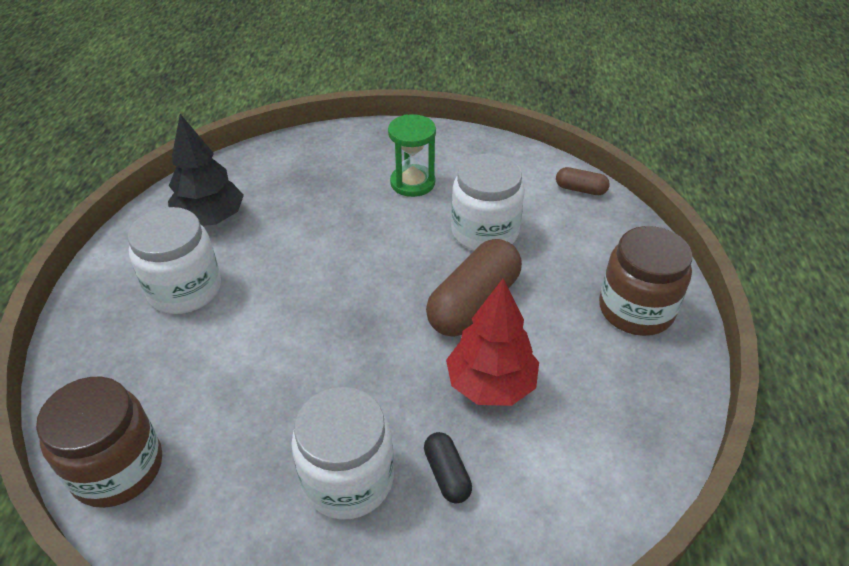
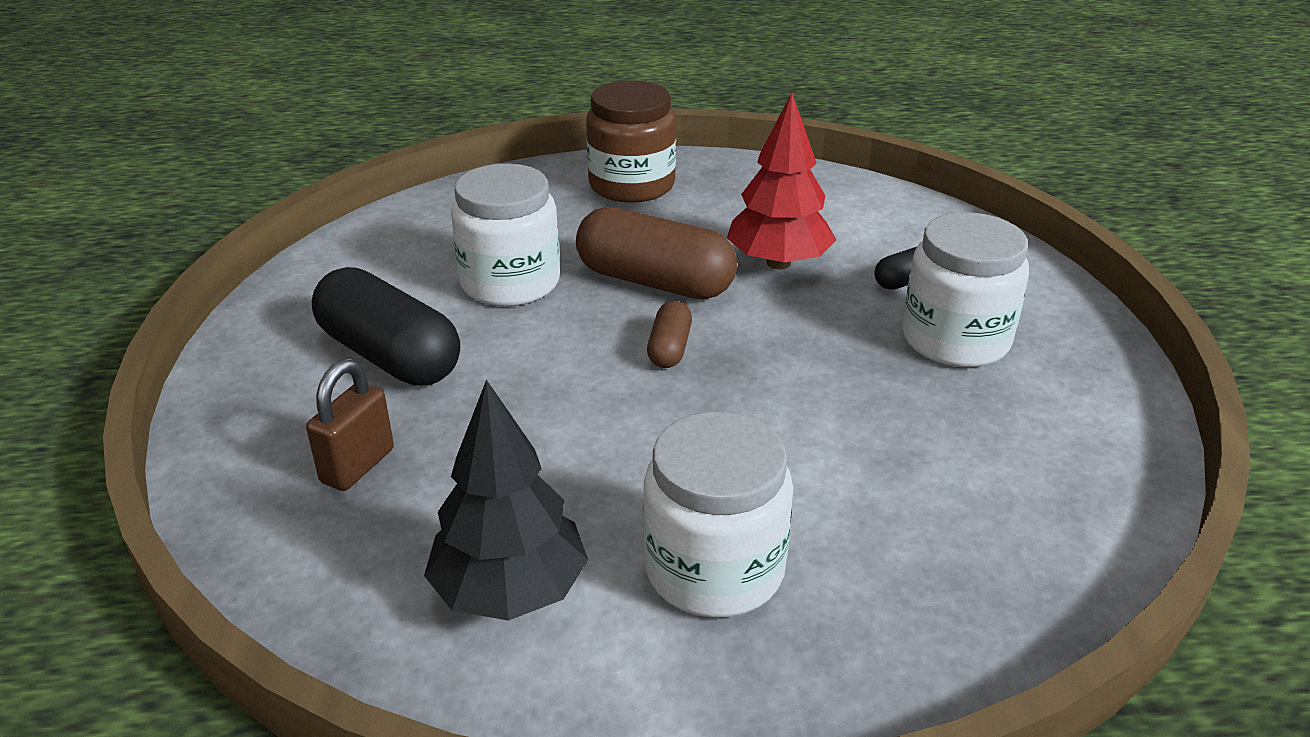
camera: 100 degrees left, 10 degrees down
brown jar [36,377,162,508] -> none
green hourglass [388,114,436,197] -> black capsule [312,267,460,386]
brown capsule [556,167,610,195] -> brown capsule moved to [647,301,692,368]
none -> brown padlock [306,359,394,491]

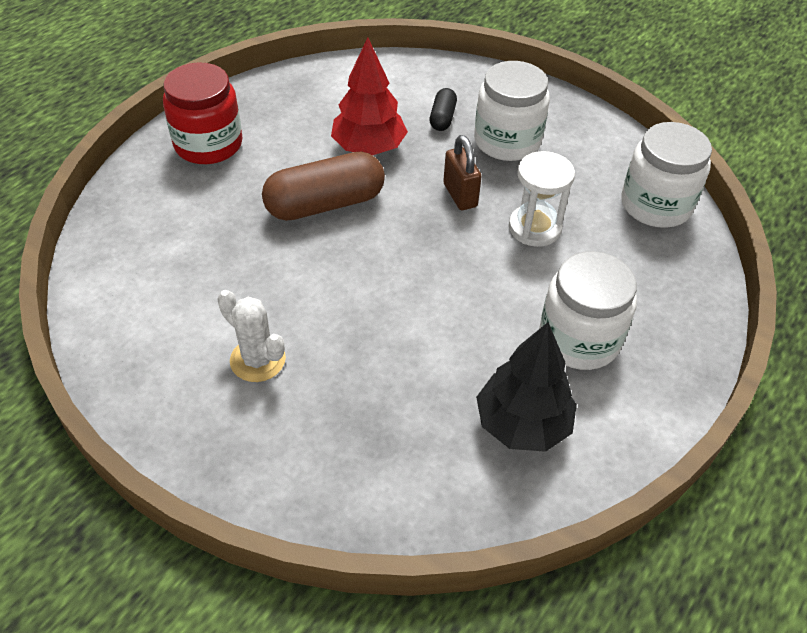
camera: 50 degrees left, 15 degrees up
brown padlock [306,359,394,491] -> brown padlock moved to [443,135,482,210]
black capsule [312,267,460,386] -> white cactus [217,290,286,382]
white jar [451,164,560,306] -> white jar moved to [621,122,712,228]
brown jar [586,80,676,203] -> red jar [163,62,242,164]
brown capsule [647,301,692,368] -> none
none -> white hourglass [509,151,575,247]

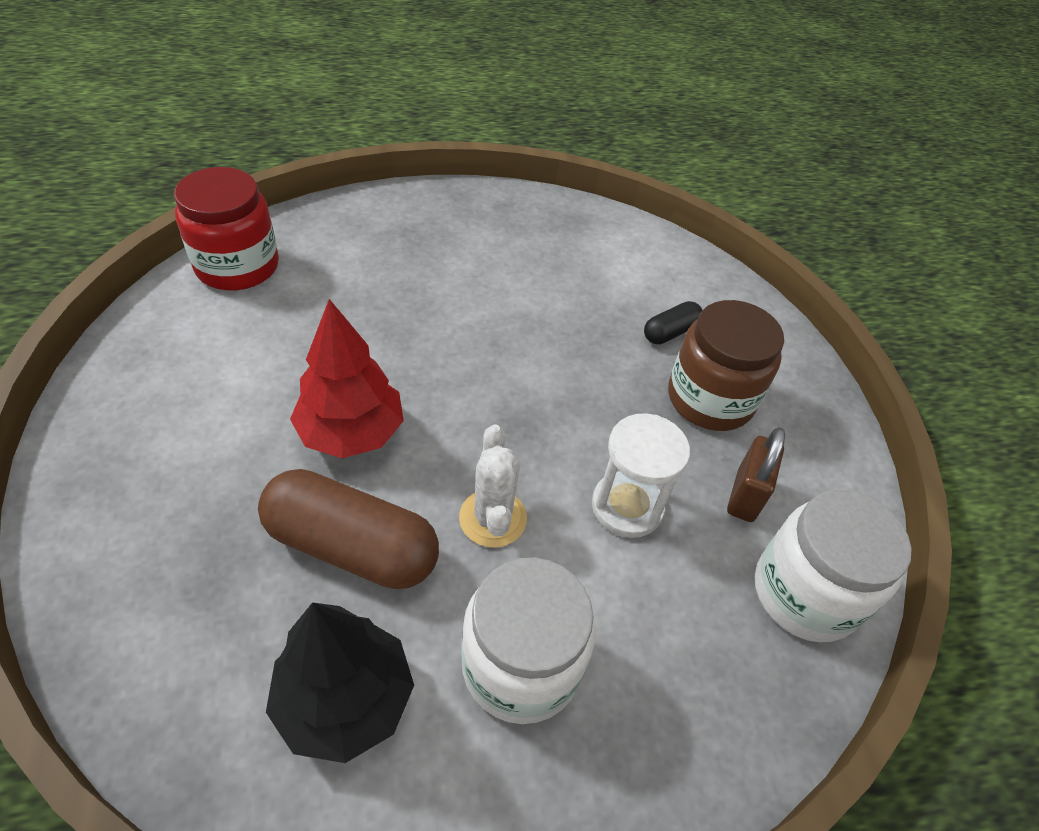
camera: 40 degrees right, 0 degrees up
red jar [163,62,242,164] -> red jar moved to [174,167,279,290]
white cactus [217,290,286,382] -> white cactus moved to [459,425,527,548]
brown capsule [262,152,385,221] -> brown capsule moved to [258,469,439,589]
red tree [331,37,408,155] -> red tree moved to [290,299,404,458]
brown padlock [443,135,482,210] -> brown padlock moved to [727,427,785,522]
white jar [474,61,550,161] -> brown jar [668,300,784,431]

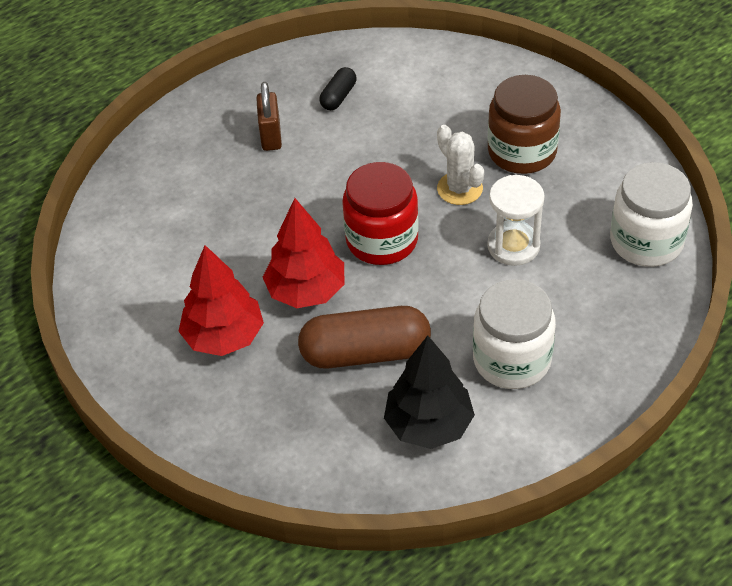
camera: 20 degrees left, 0 degrees up
red jar [174,167,279,290] -> red jar moved to [342,162,419,265]
white cactus [459,425,527,548] -> white cactus moved to [437,125,484,205]
black capsule [644,301,703,344] -> black capsule moved to [319,67,356,110]
brown padlock [727,427,785,522] -> brown padlock moved to [256,82,282,151]
none -> red tree [178,245,264,356]

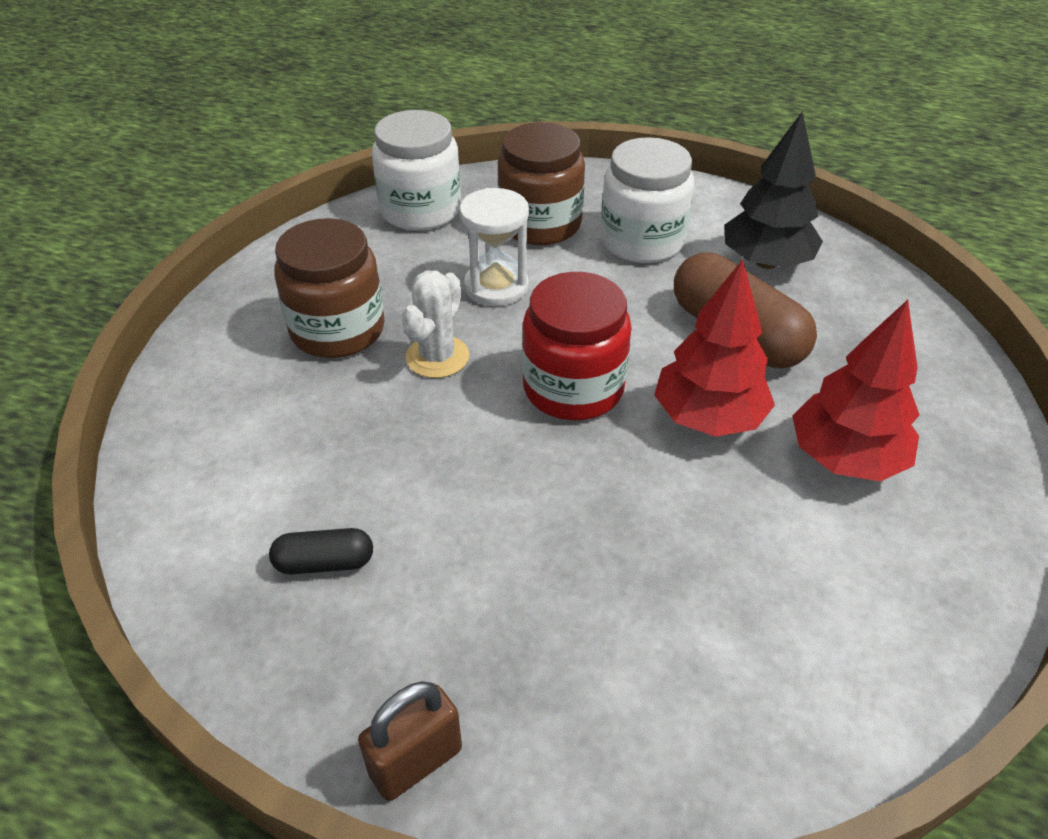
camera: 125 degrees left, 5 degrees down
brown padlock [256,82,282,151] -> brown padlock moved to [358,681,462,801]
none -> brown jar [497,122,585,245]

